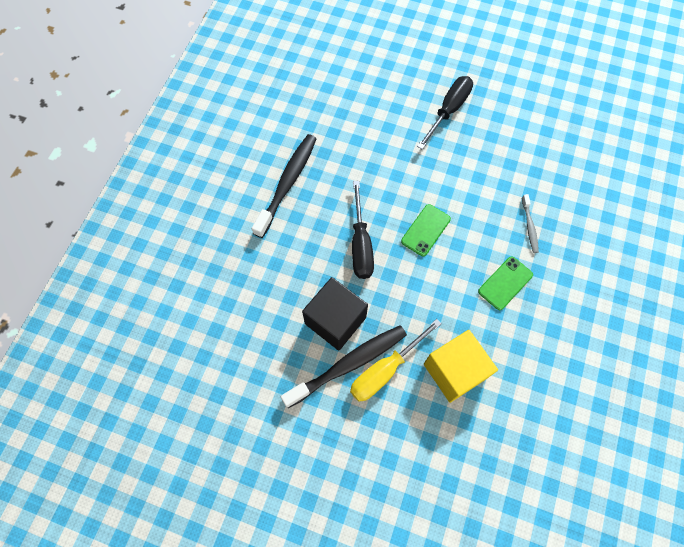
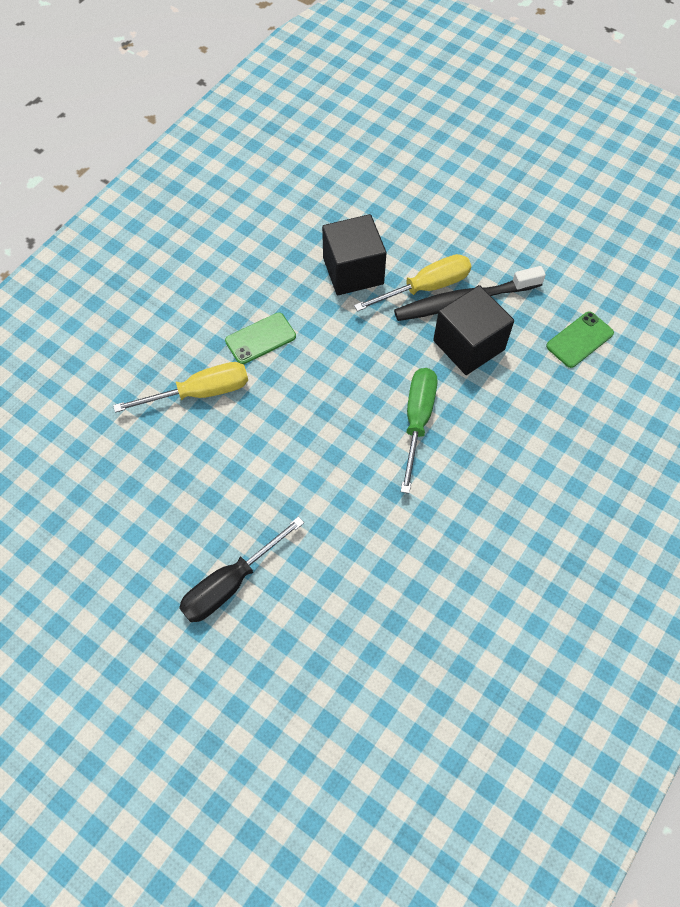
camera: 165 degrees left, 5 degrees down
black toothbrush [252,134,317,238] -> none
black screwdriver [352,181,374,279] -> green screwdriver [401,368,437,494]
green phone [401,204,451,256] -> green phone moved to [546,311,614,368]
yellow cube [424,330,498,403] -> black cube [322,214,387,295]
grey toothbrush [522,194,539,253] -> yellow screwdriver [113,362,248,413]

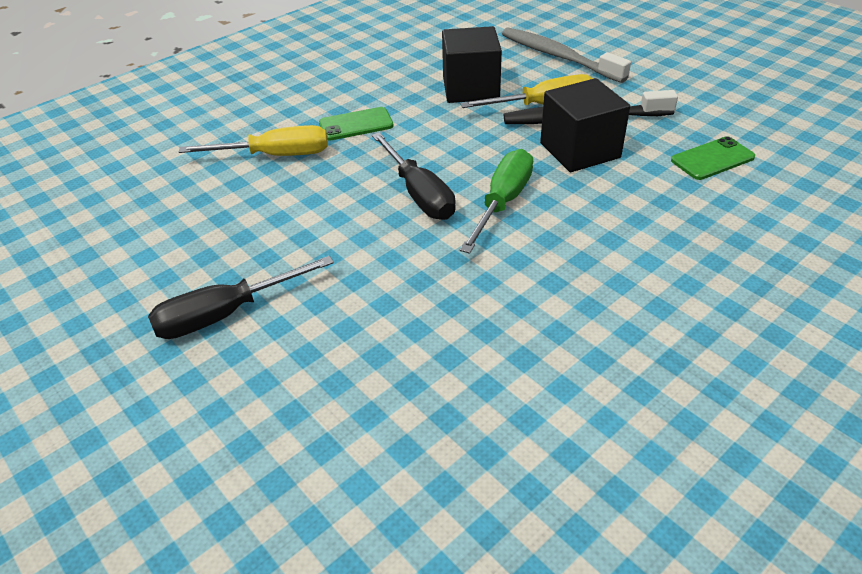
camera: 15 degrees right, 20 degrees down
none -> black screwdriver [372,132,456,220]
none -> grey toothbrush [502,28,631,83]

